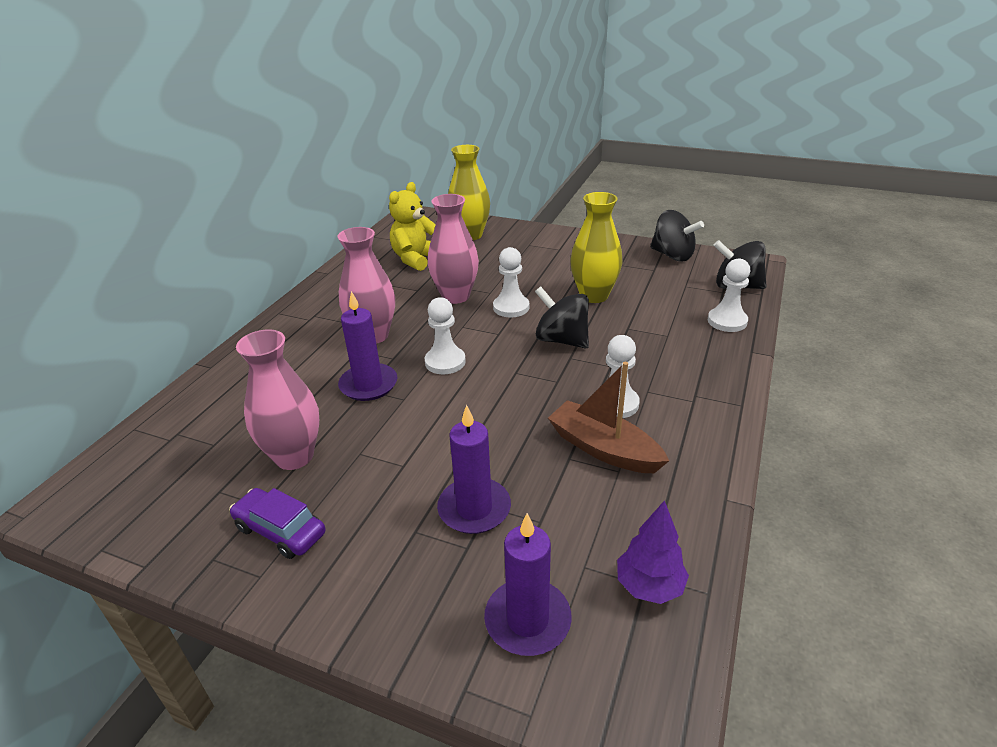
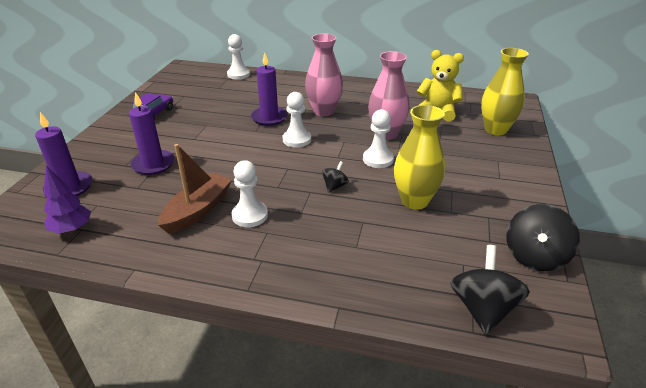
camera: 80 degrees right, 0 degrees up
pink vase [236,329,319,470] -> none
black spinning top [535,287,589,349] -> black spinning top [322,161,349,193], size x0.53
white pawn [708,259,750,332] -> white pawn moved to [227,34,250,80]

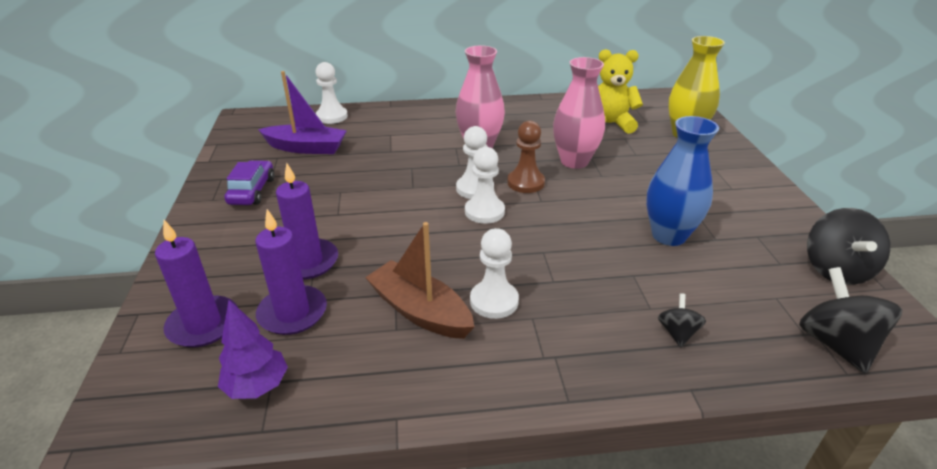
camera: 20 degrees left, 0 degrees up
brown boat [158,144,232,234] -> brown boat turned 60 degrees counterclockwise [365,222,475,339]
purple candle [251,53,288,126] -> purple candle moved to [255,209,327,335]
black spinning top [322,161,349,193] -> black spinning top moved to [658,293,706,348]
white pawn [363,109,394,168] -> white pawn moved to [465,147,505,224]
yellow vase [394,105,445,210] -> blue vase [646,116,719,246]
none -> purple boat [258,71,347,154]
none -> brown pawn [507,121,545,193]

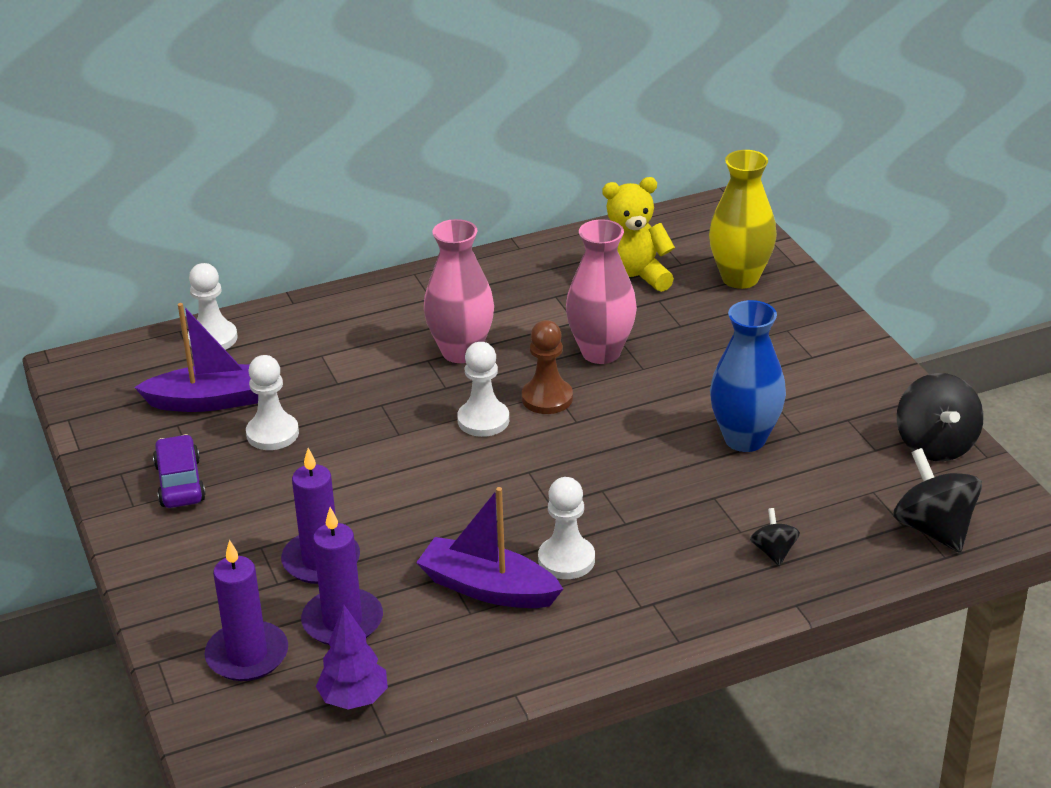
camera: 15 degrees left, 0 degrees up
brown boat [365,222,475,339] -> purple boat [416,487,563,608]
white pawn [465,147,505,224] -> white pawn moved to [246,355,299,450]

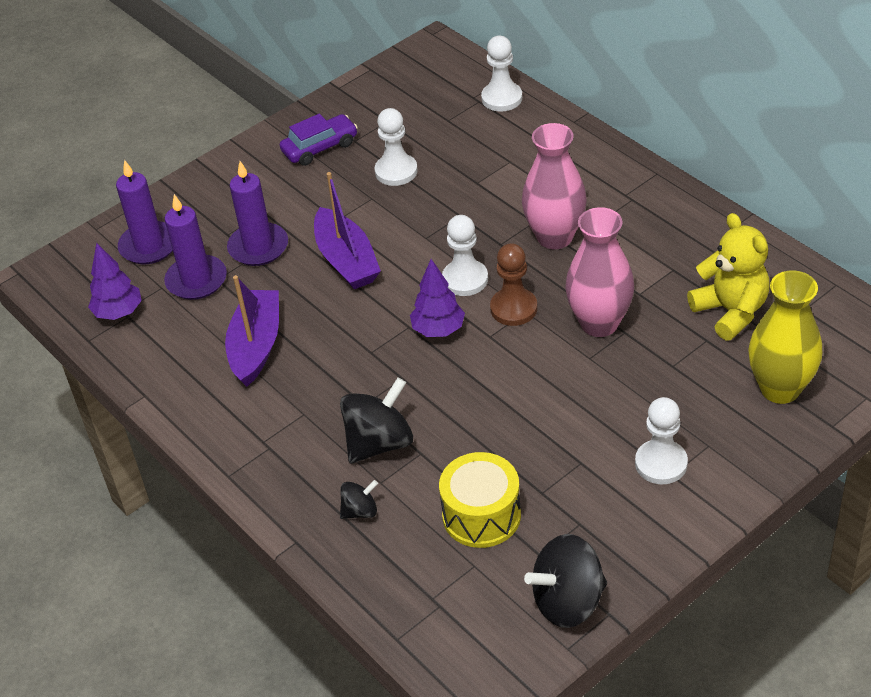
camera: 75 degrees right, 10 degrees up
purple boat [134,303,258,412] -> purple boat moved to [314,172,381,289]
white pawn [538,477,595,579] -> white pawn moved to [635,397,688,484]
blue vase [710,300,786,452] -> none
black spinning top [893,448,982,553] -> black spinning top moved to [340,377,413,463]
none -> purple tree [410,259,465,337]
none -> yellow drum [439,452,521,548]

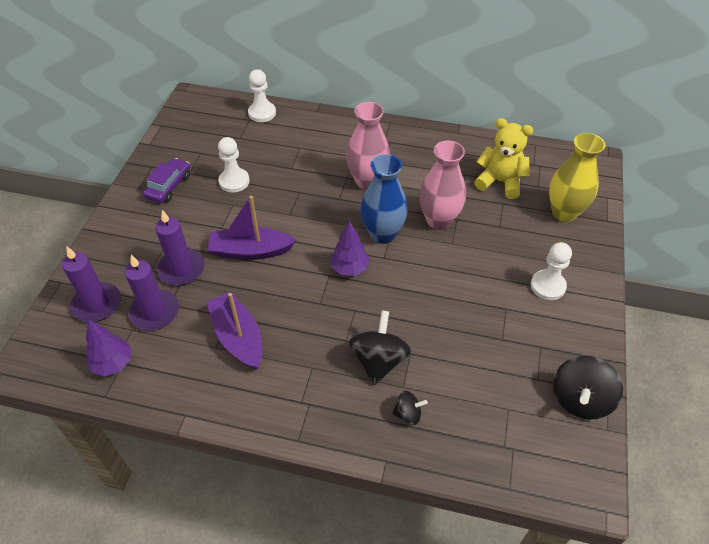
camera: 40 degrees left, 5 degrees up
purple boat [314,172,381,289] -> purple boat turned 150 degrees clockwise [208,196,296,260]
black spinning top [340,480,378,519] -> black spinning top turned 60 degrees clockwise [392,391,428,425]
yellow drum [439,452,521,548] -> none
white pawn [442,215,488,296] -> none
brown pawn [490,243,537,326] -> blue vase [360,154,408,244]

